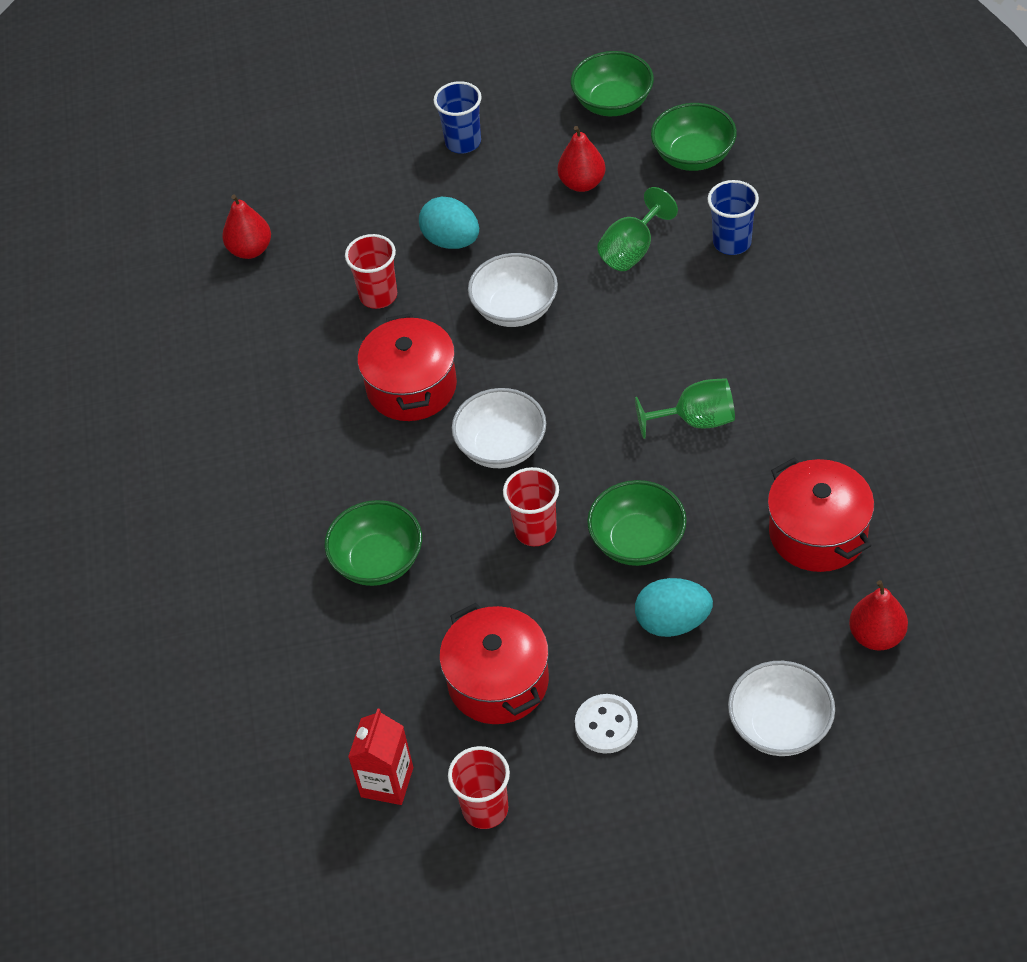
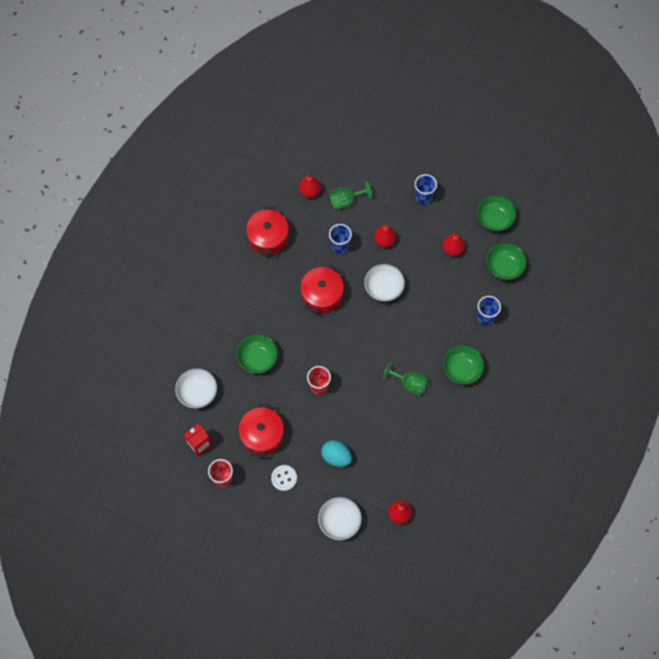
camera: 30 degrees right, 15 degrees up
red cup [345,234,397,309] -> blue cup [329,224,352,254]
turquoise egg [419,197,479,249] -> red pear [374,225,396,247]
white bowl [452,388,546,468] -> white bowl moved to [175,369,217,408]
green bowl [587,480,687,566] -> green bowl moved to [443,345,484,385]
green goblet [597,187,678,271] -> green goblet moved to [330,181,372,209]
red pot [767,458,874,572] -> red pot moved to [246,207,288,255]

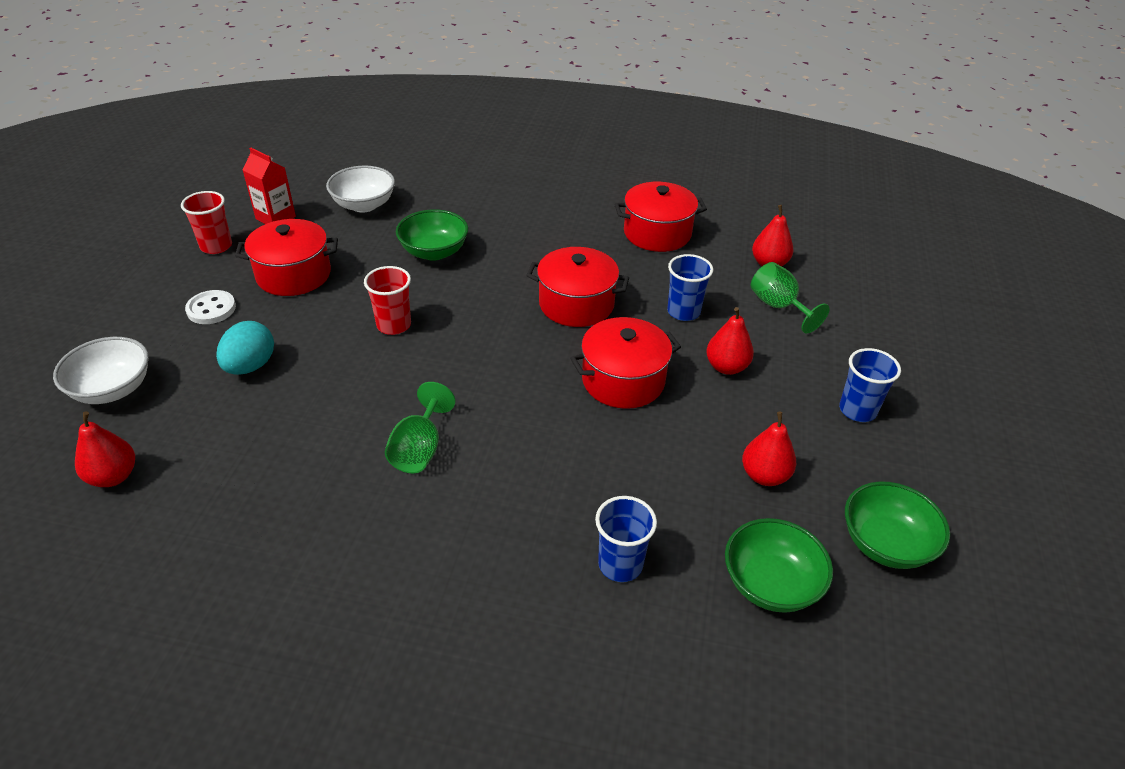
camera: 75 degrees right, 25 degrees down
white bowl [364,264,405,302] -> red pot [570,317,681,409]
green bowl [443,345,484,385] -> none

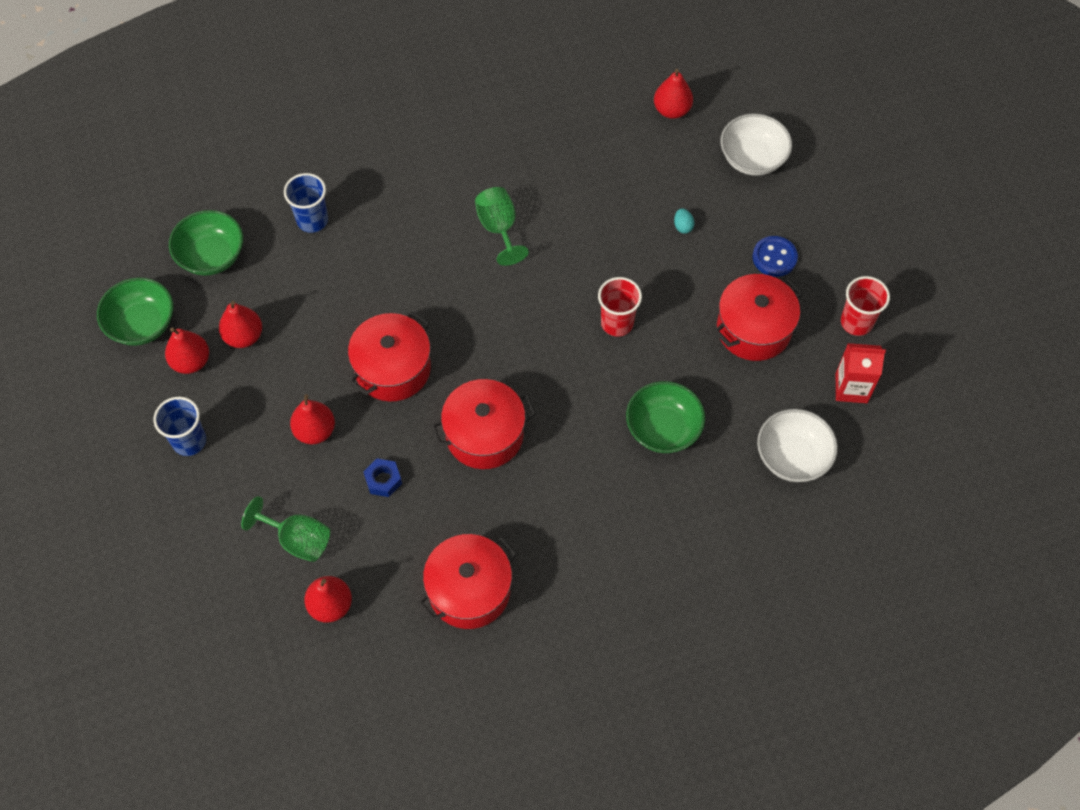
camera: 150 degrees right, 20 degrees up
white button [185,290,236,324] -> blue button [752,236,798,277]
turquoise egg [216,321,274,375] -> turquoise egg [674,208,694,234], size x0.47
blue cup [667,254,713,321] -> blue nut [364,458,402,497]
none -> red pear [165,328,209,374]

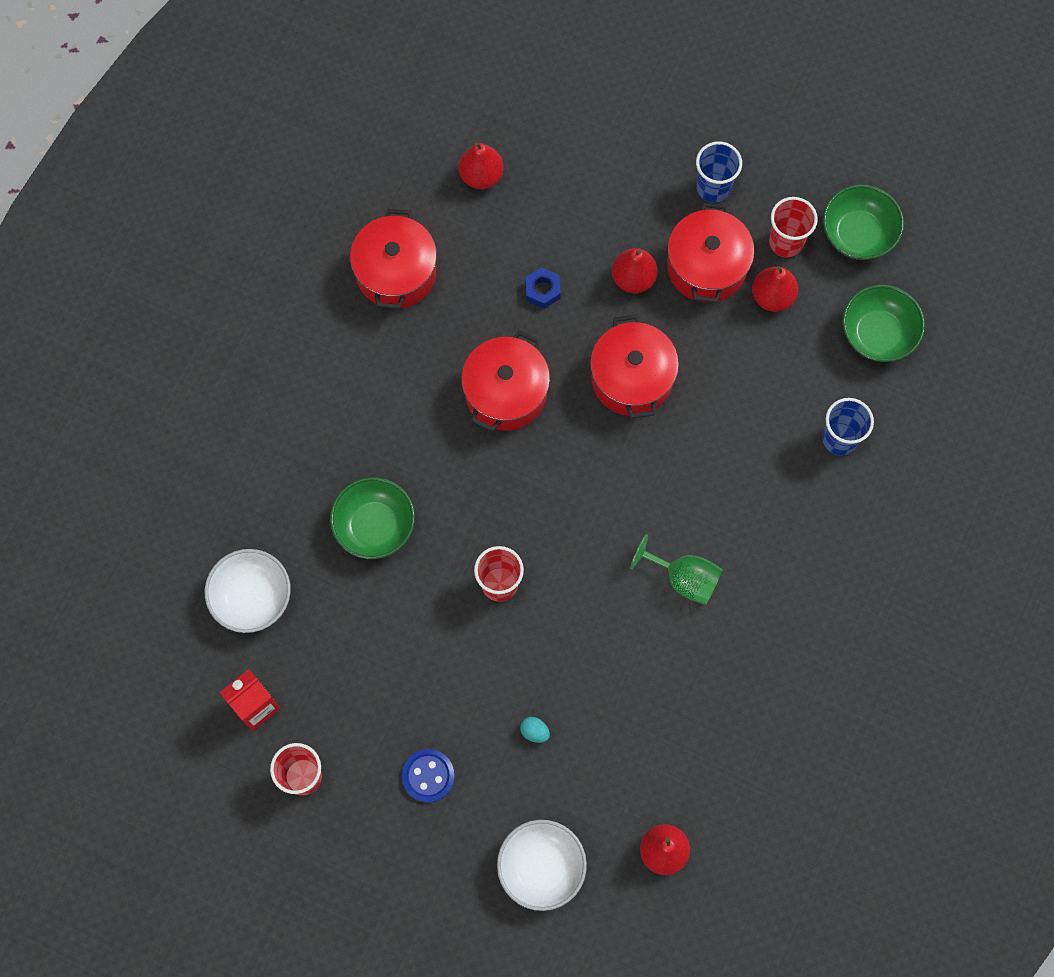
camera: 135 degrees right, 10 degrees up
red pear [165,328,209,374] -> red cup [769,197,818,257]
green goblet [241,496,330,562] -> none
red pot [714,274,802,361] -> red pot moved to [667,203,754,303]

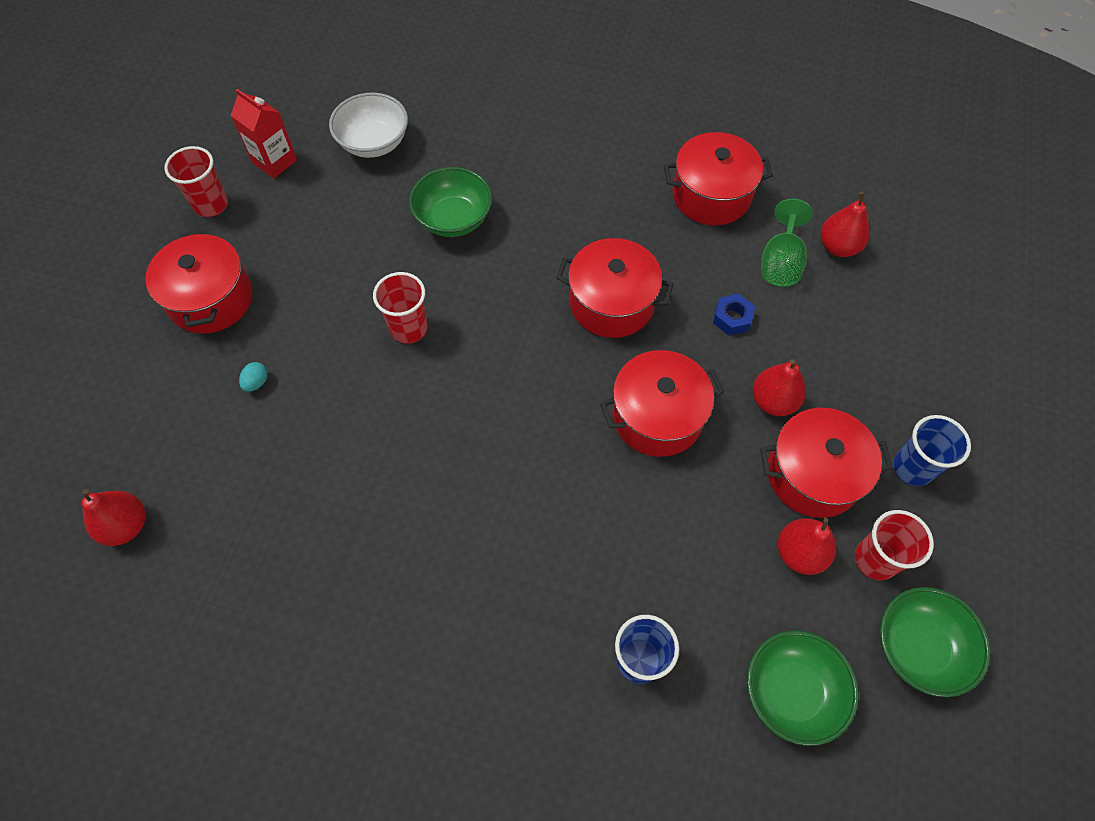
camera: 80 degrees right, 10 degrees down
blue button [402,749,455,803] -> red pot [145,229,252,334]
white bowl [497,820,587,911] -> none
green goblet [630,534,723,605] -> green goblet moved to [761,199,813,287]

